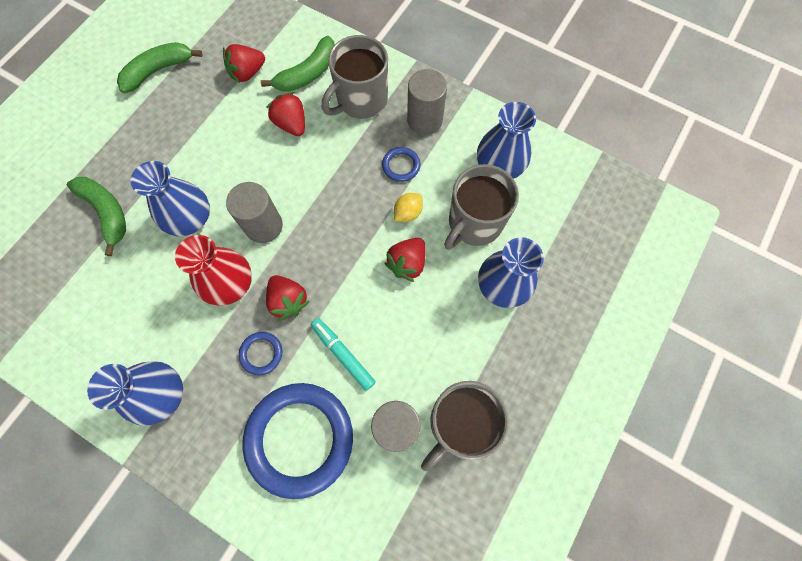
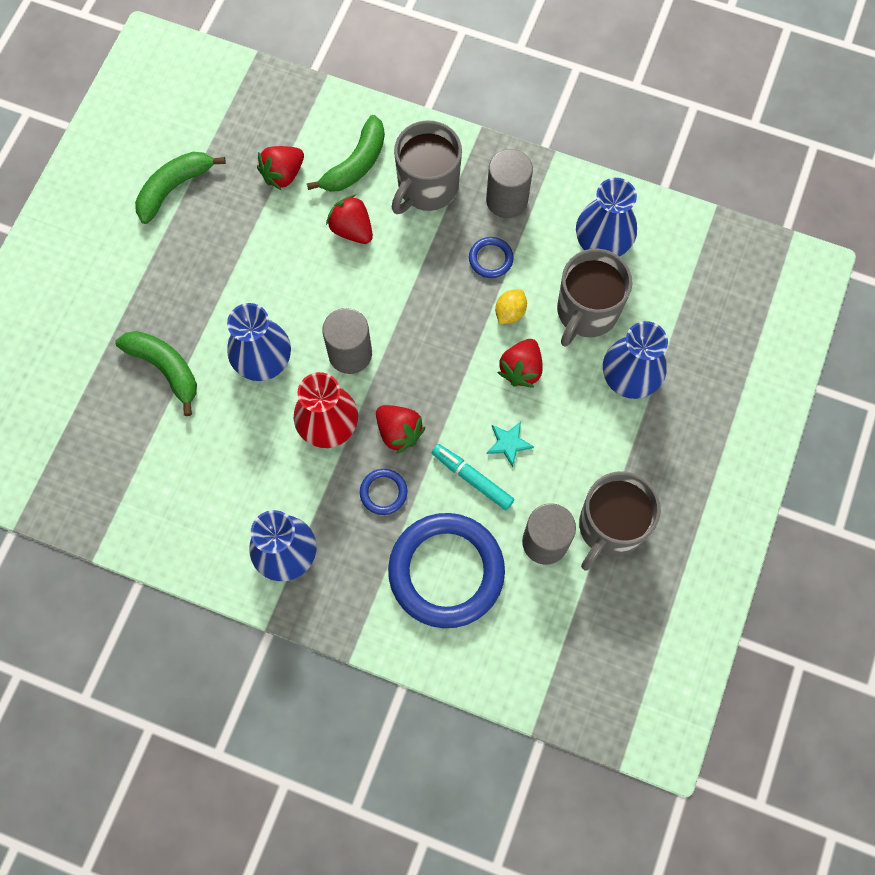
camera: 10 degrees left, 0 degrees up
none -> turquoise star [487,422,534,467]

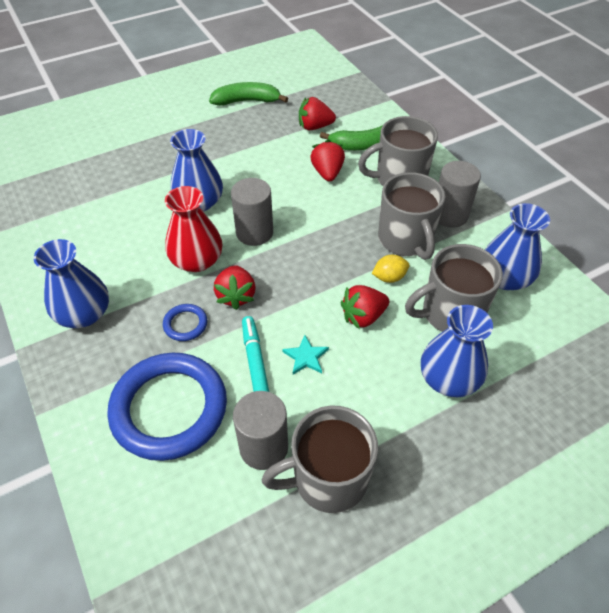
camera: 40 degrees right, 20 degrees down
green banana [115,331,197,416] -> none
blue ring [469,237,514,278] -> grey mug [378,172,446,260]

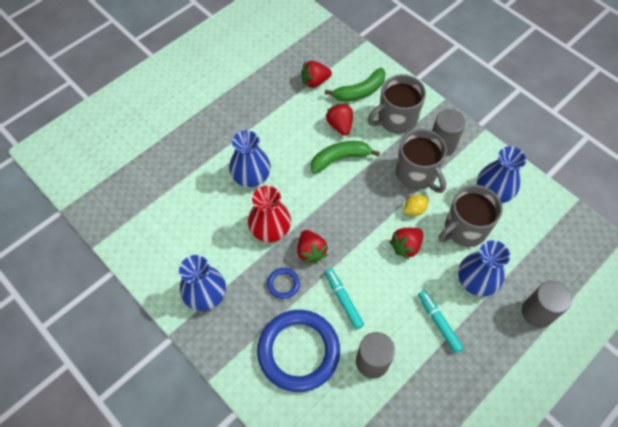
camera: 15 degrees left, 10 degrees up
green banana [209,82,288,106] -> green banana moved to [311,141,380,174]
grey cylinder [231,178,273,246] -> grey cylinder moved to [522,281,572,328]
grey mug [262,405,378,513] -> none
turquoise star [283,335,329,375] -> none
none -> turquoise marker [418,290,464,353]

